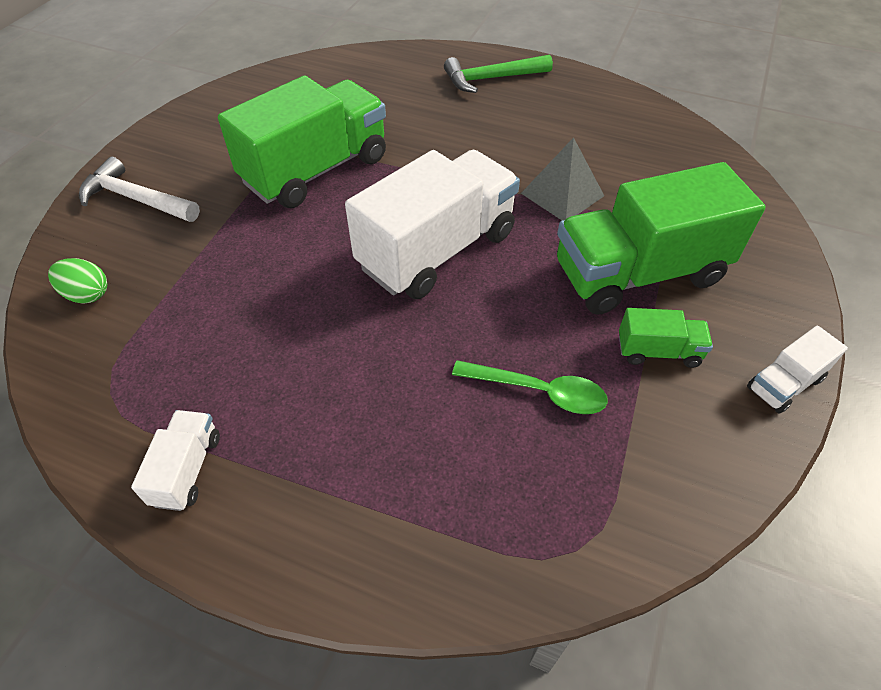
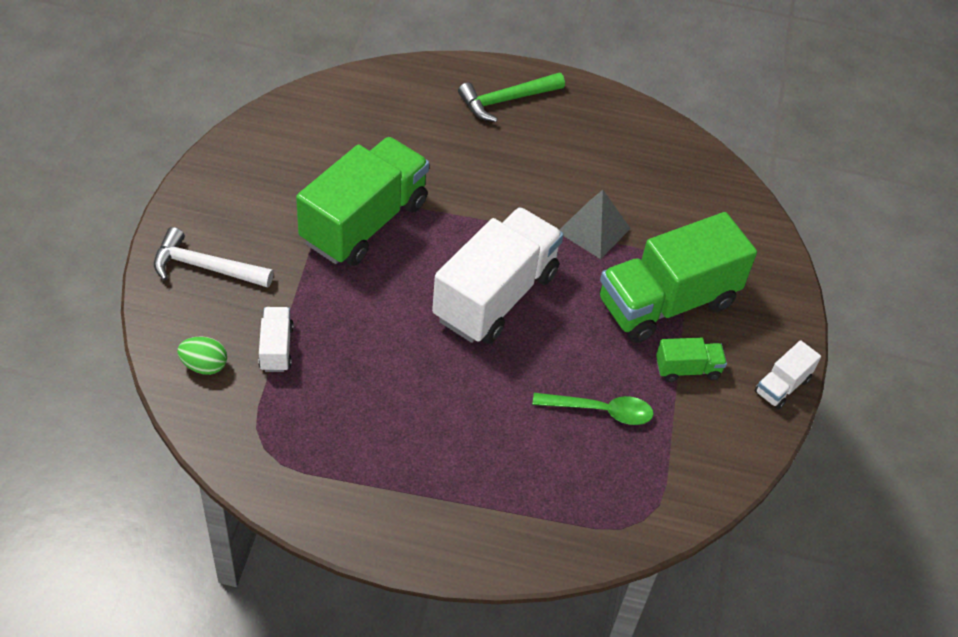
camera: 15 degrees left, 0 degrees up
white truck [131,410,220,511] -> white truck moved to [258,307,294,372]

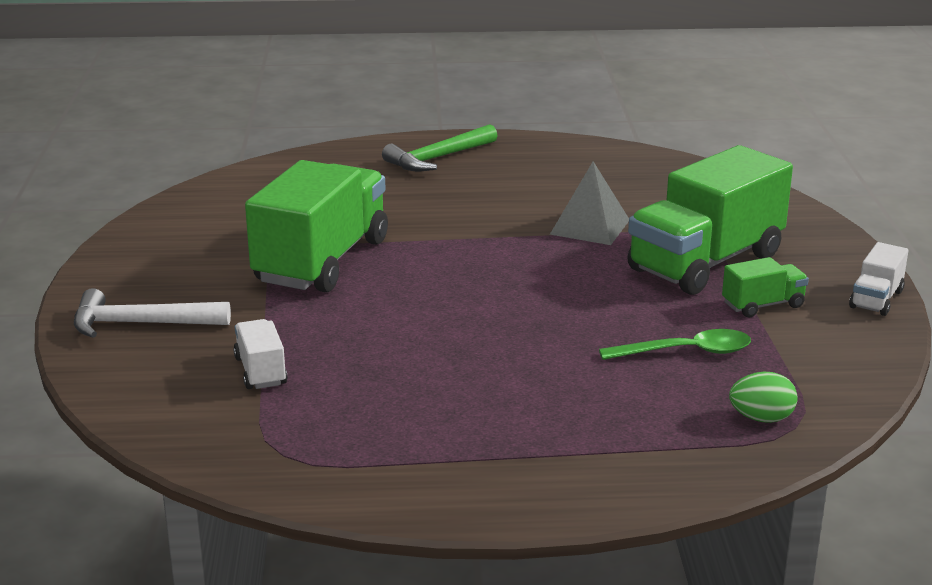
camera: 10 degrees left, 25 degrees down
green egg [177,336,227,375] -> green egg moved to [729,372,798,423]
white truck [432,207,564,344] -> none

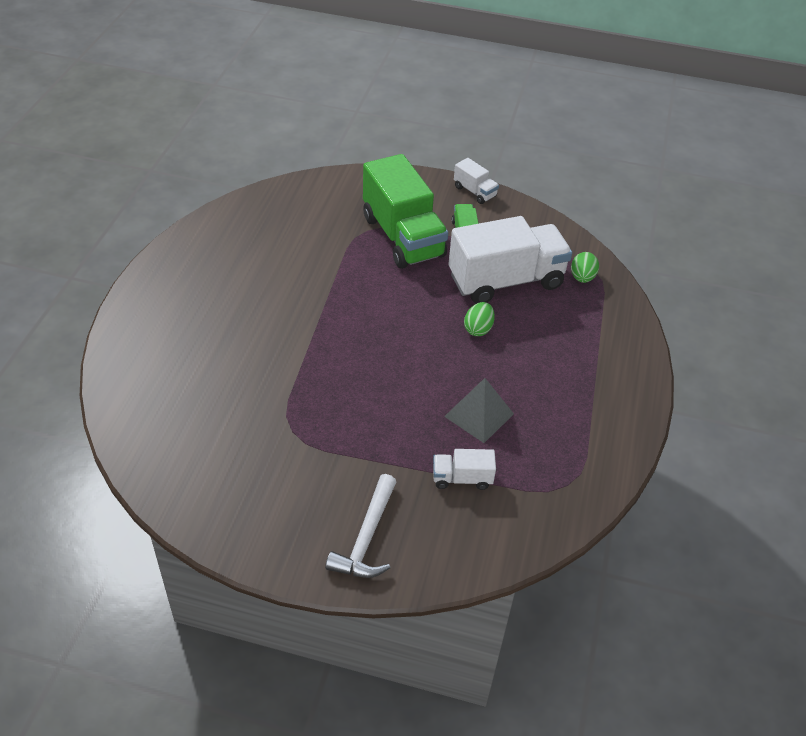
camera: 75 degrees left, 20 degrees up
green truck [245,160,388,293] -> none
green hammer [382,124,498,172] -> none
grey pyramid [550,161,629,245] -> grey pyramid moved to [444,378,514,443]
green spoon [599,329,751,360] -> white truck [449,216,572,304]
none -> green egg [464,302,495,336]

